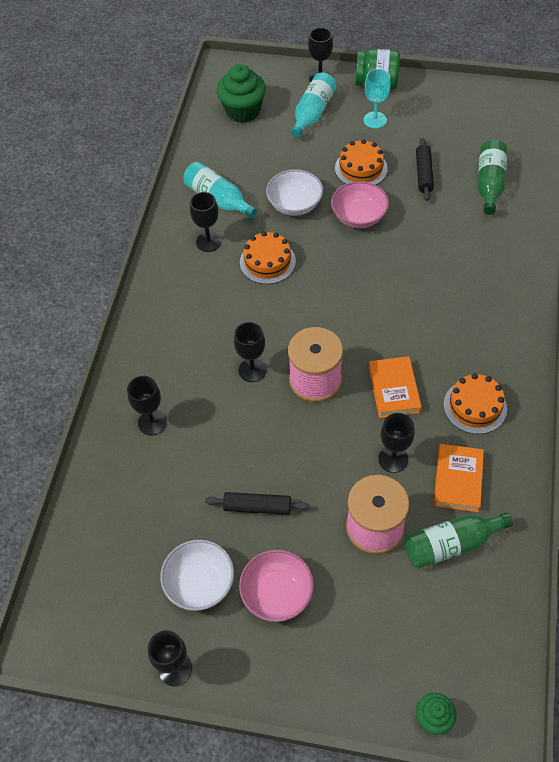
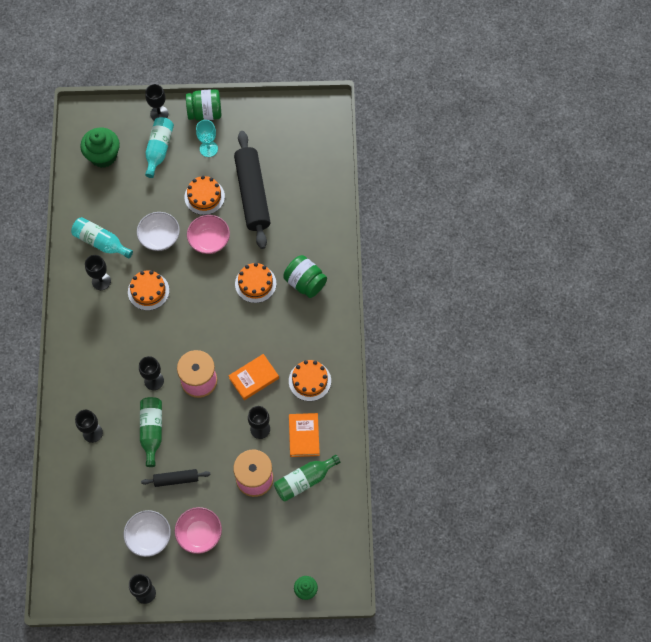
camera: 15 degrees left, 10 degrees up
orange book [369,356,422,418] -> orange book turned 75 degrees clockwise [228,354,279,400]
black rolling pin [416,138,434,201] -> black rolling pin [234,131,271,249], size x2.08
green bottle [477,140,507,215] -> green bottle moved to [140,397,162,467]
none -> orange cake [235,263,276,303]
none -> green jar [283,255,327,298]

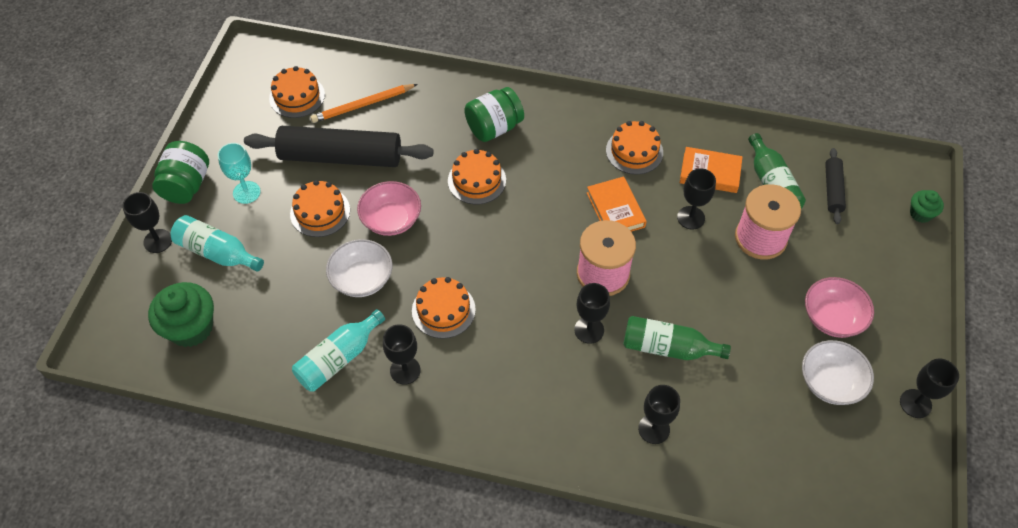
camera: 75 degrees left, 10 degrees down
black rolling pin [141,469,210,487] -> black rolling pin moved to [825,148,846,224]
none -> orange cake [269,66,325,118]
none -> orange pencil [310,84,418,123]

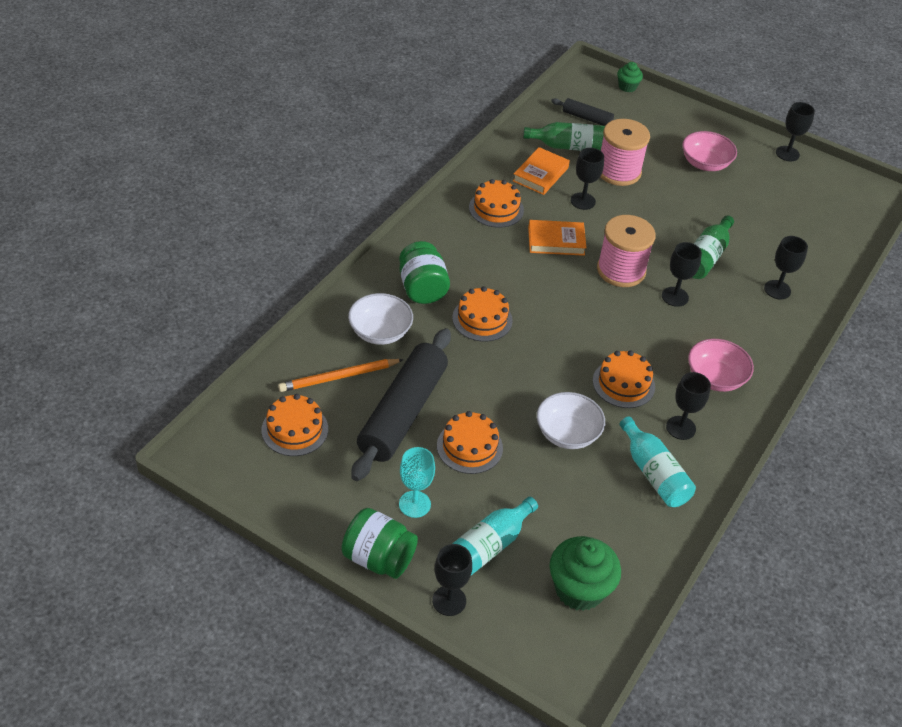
camera: 75 degrees left, 10 degrees down
orange pencil [310,84,418,123] -> orange pencil turned 75 degrees clockwise [278,359,404,392]
pink bowl [357,181,421,236] -> pink bowl moved to [688,339,754,392]
white bowl [802,340,874,405] -> white bowl moved to [348,293,413,345]

